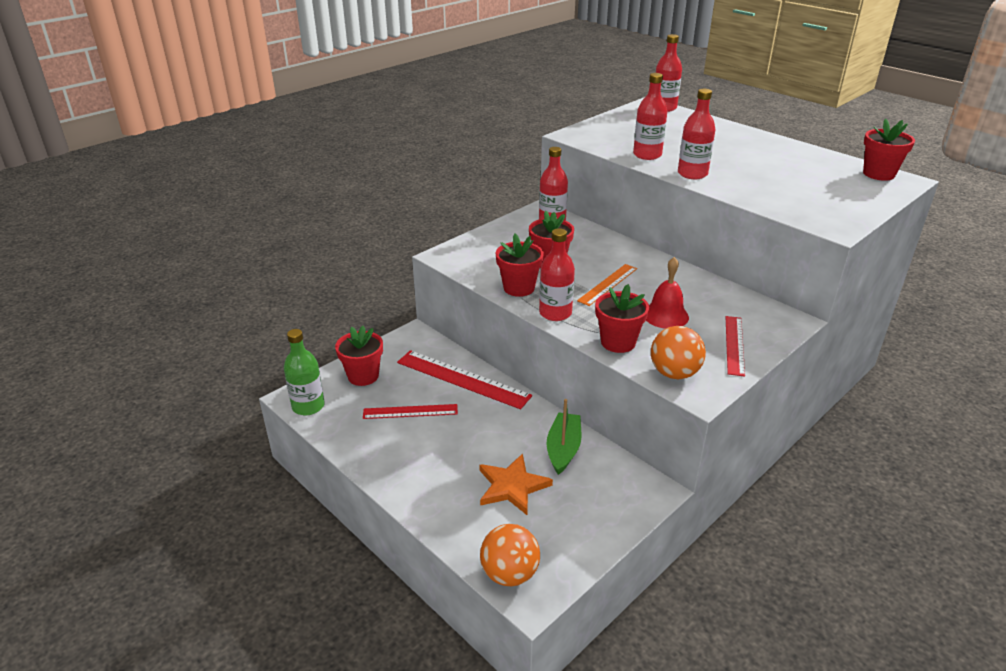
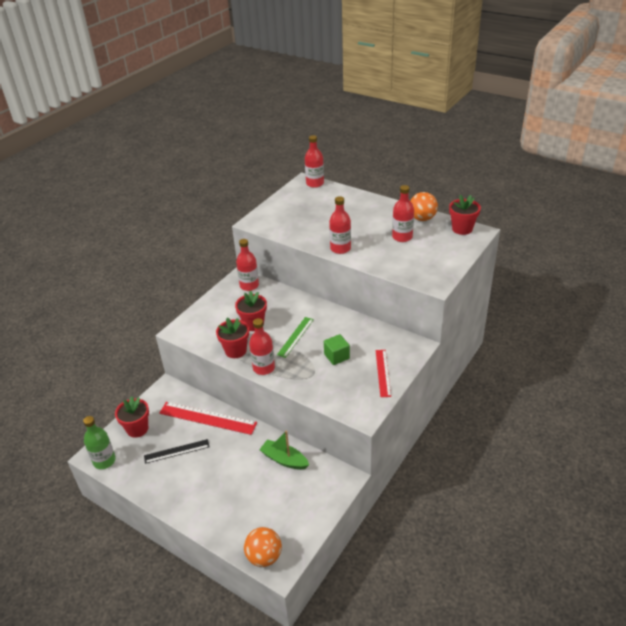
camera: 10 degrees left, 5 degrees up
red ruler [363,404,458,419] -> black ruler [144,439,210,464]
orange star [479,453,553,515] -> none
green boat [547,399,581,475] -> green boat turned 60 degrees counterclockwise [259,431,309,470]
orange ruler [577,264,637,306] -> green ruler [277,317,314,358]
red flower pot [595,284,649,353] -> none
red bottle [633,73,667,160] -> red bottle moved to [392,185,414,242]
red bell [646,257,689,329] -> green cube [324,334,350,365]
orange ball [651,326,706,380] -> orange ball moved to [410,192,438,221]

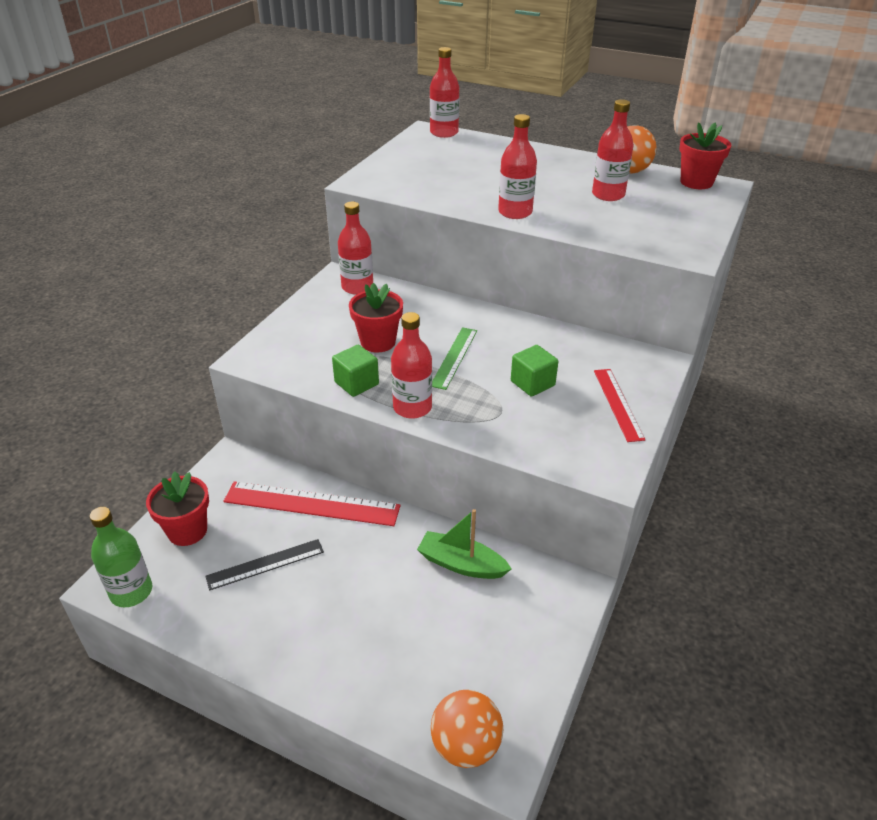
camera: 10 degrees left, 0 degrees up
red flower pot [216,318,249,358] -> green cube [332,345,379,397]

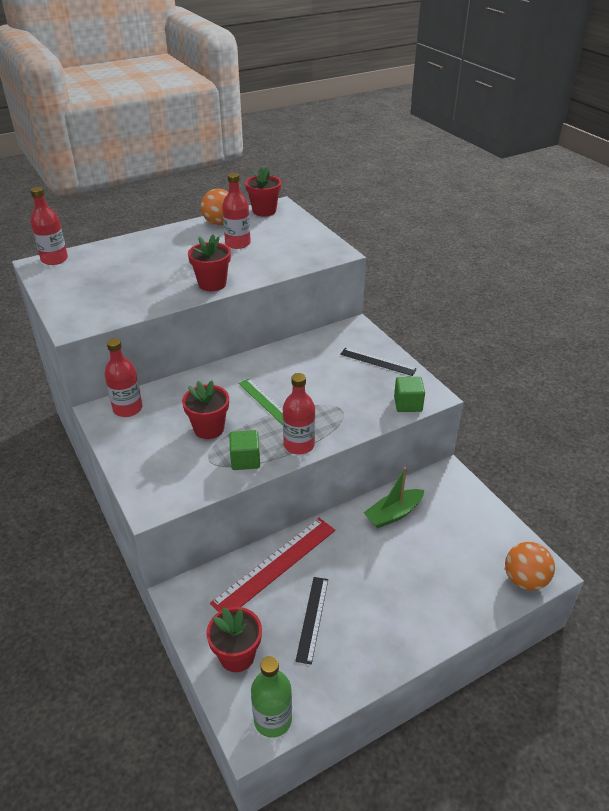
camera: 55 degrees left, 0 degrees up
red bottle [498,114,537,219] -> red flower pot [188,234,231,291]
green cube [511,345,559,397] -> green cube moved to [394,377,425,412]
red ruler [594,369,646,442] -> black ruler [340,348,417,376]

